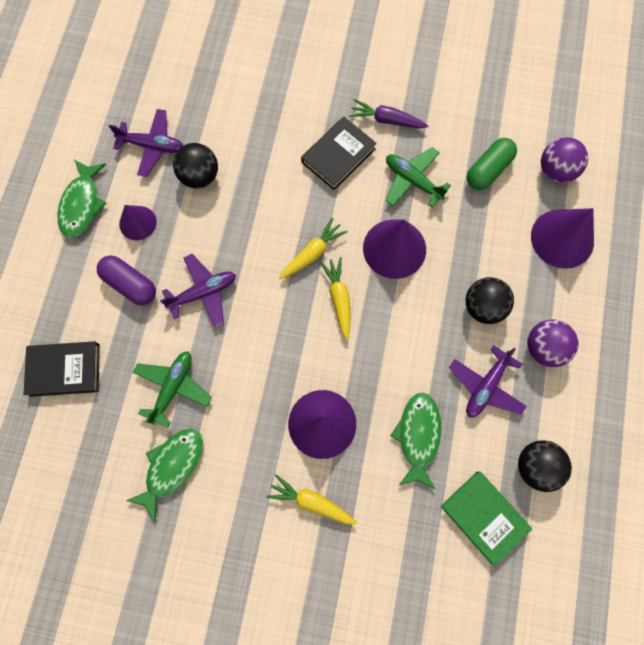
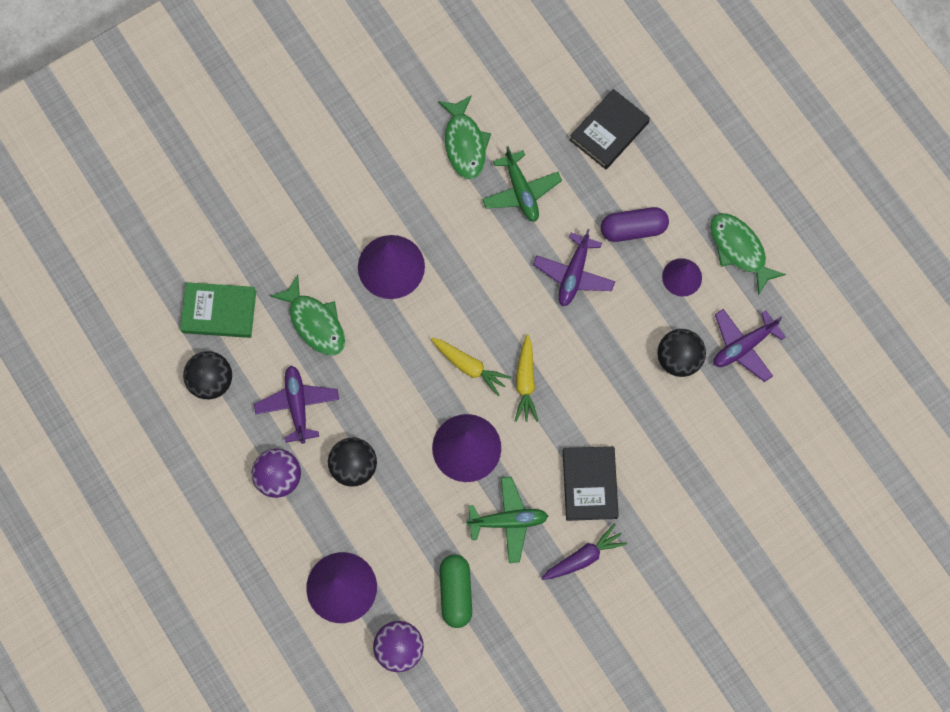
camera: 135 degrees right, 0 degrees up
yellow carrot [266,474,357,524] -> none

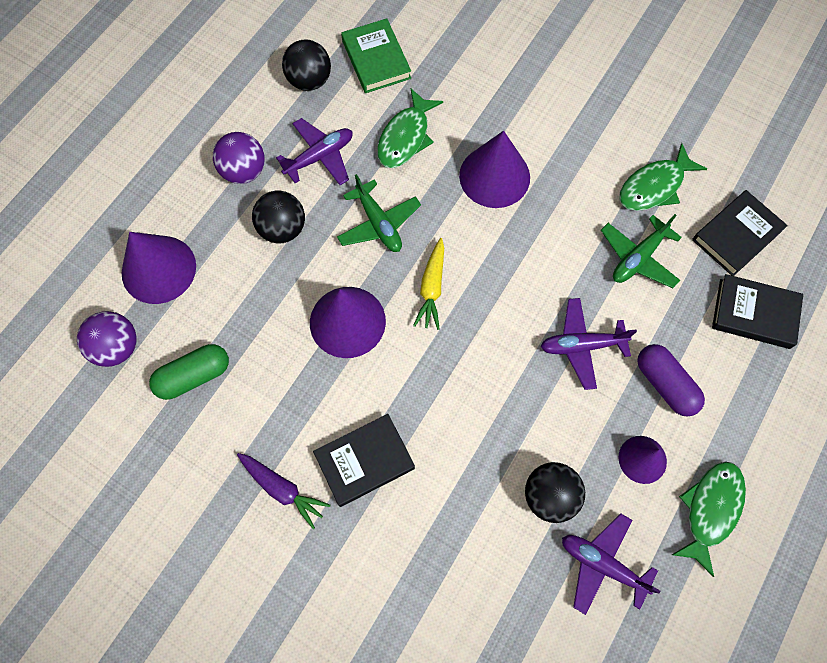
camera: 65 degrees right, 5 degrees down
green plane [466,477,548,563] -> green plane moved to [337,174,421,252]
yellow carrot [515,334,538,422] -> none
none -> black book [692,190,788,276]

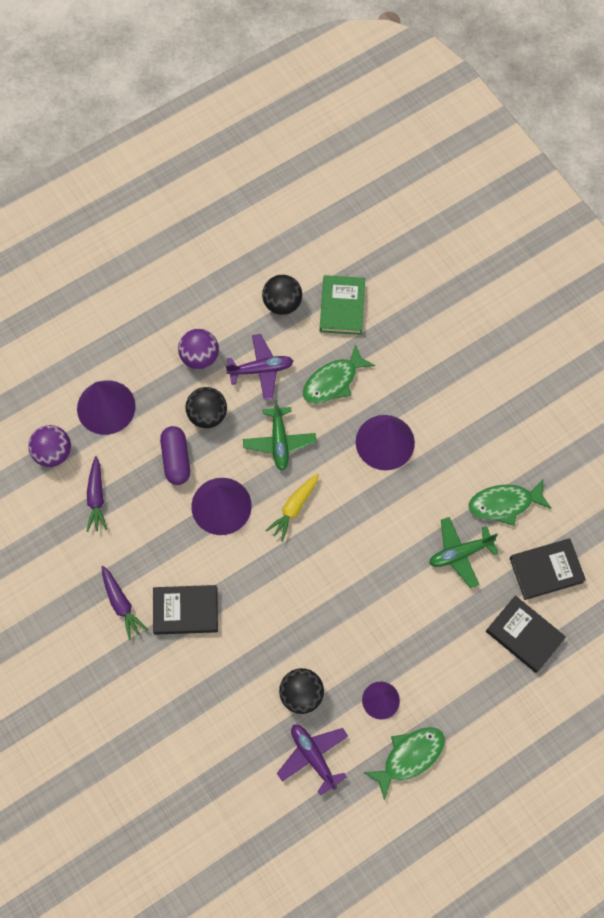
camera: 25 degrees right, 0 degrees up
green capsule [149,344,229,400] -> purple carrot [86,456,107,532]
purple plane [540,298,637,390] -> none
purple capsule [637,344,705,417] -> purple capsule moved to [160,426,190,485]

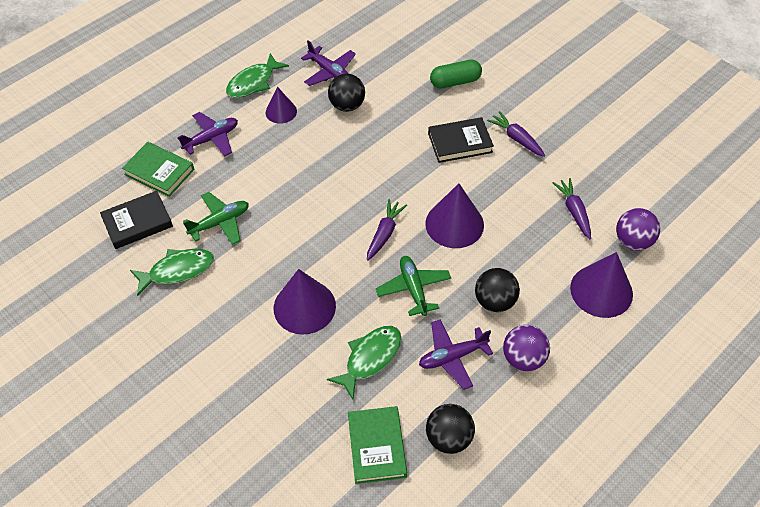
camera: 170 degrees right, 15 degrees down
purple capsule [160,426,190,485] -> none
yellow carrot [265,473,319,542] -> purple carrot [367,199,407,261]
black book [486,595,566,673] -> green book [122,142,194,197]
none -> purple plane [177,112,238,156]
none -> green capsule [430,60,482,88]

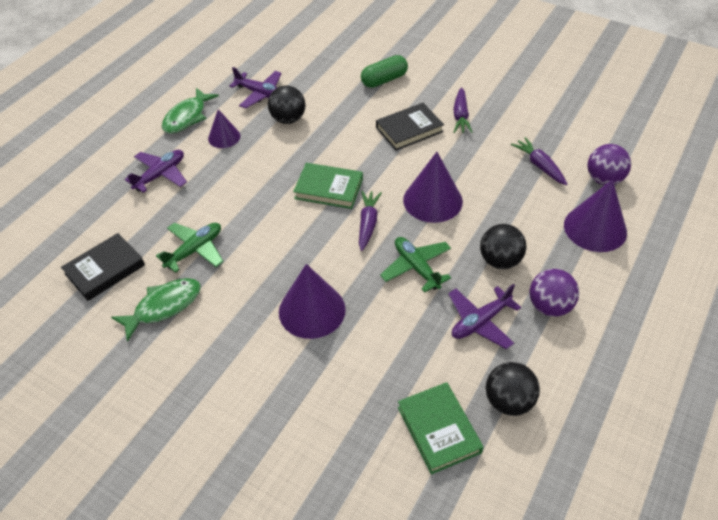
camera: 15 degrees left, 5 degrees down
green book [122,142,194,197] -> green book moved to [293,163,363,209]
green fish [327,326,401,400] -> none
purple carrot [487,111,545,157] -> purple carrot turned 120 degrees counterclockwise [453,87,473,133]

